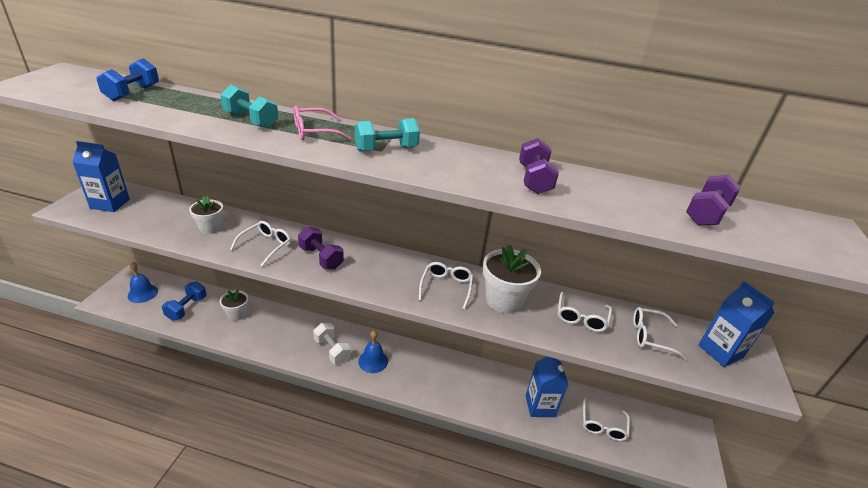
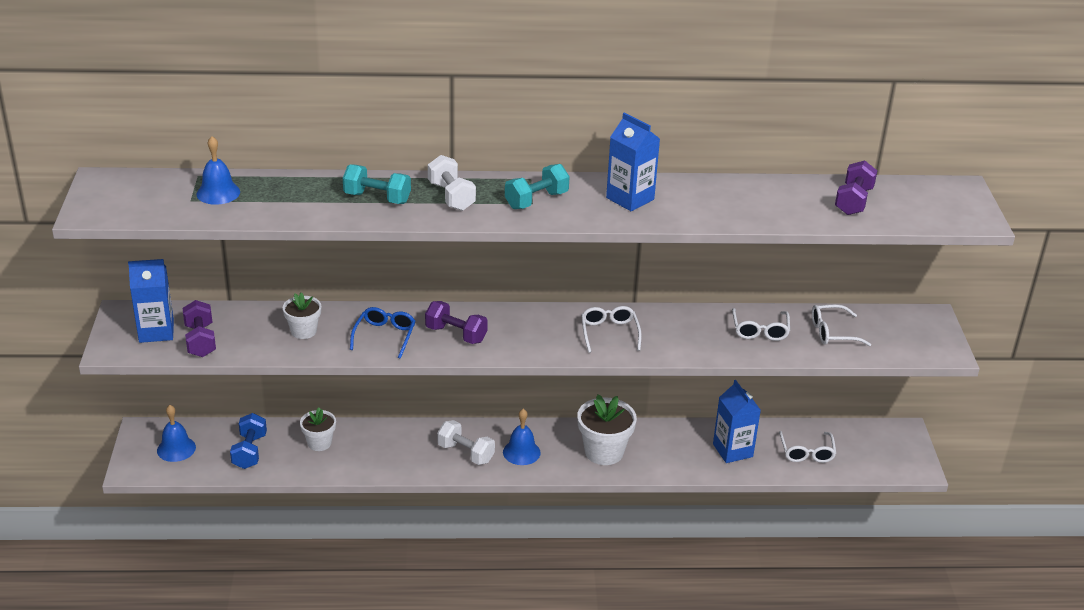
camera: 15 degrees left, 0 degrees up
blue dumbbell [96,58,159,101] -> blue bell [197,136,240,205]
white glasses [230,221,291,267] -> blue glasses [350,307,415,358]
pink glasses [294,106,351,140] -> white dumbbell [428,155,476,211]
white flower pot [483,244,541,313] -> white flower pot moved to [577,394,637,465]
purple dumbbell [519,138,559,194] -> purple dumbbell moved to [183,300,216,357]
blue carton [698,281,775,367] -> blue carton moved to [606,113,660,211]

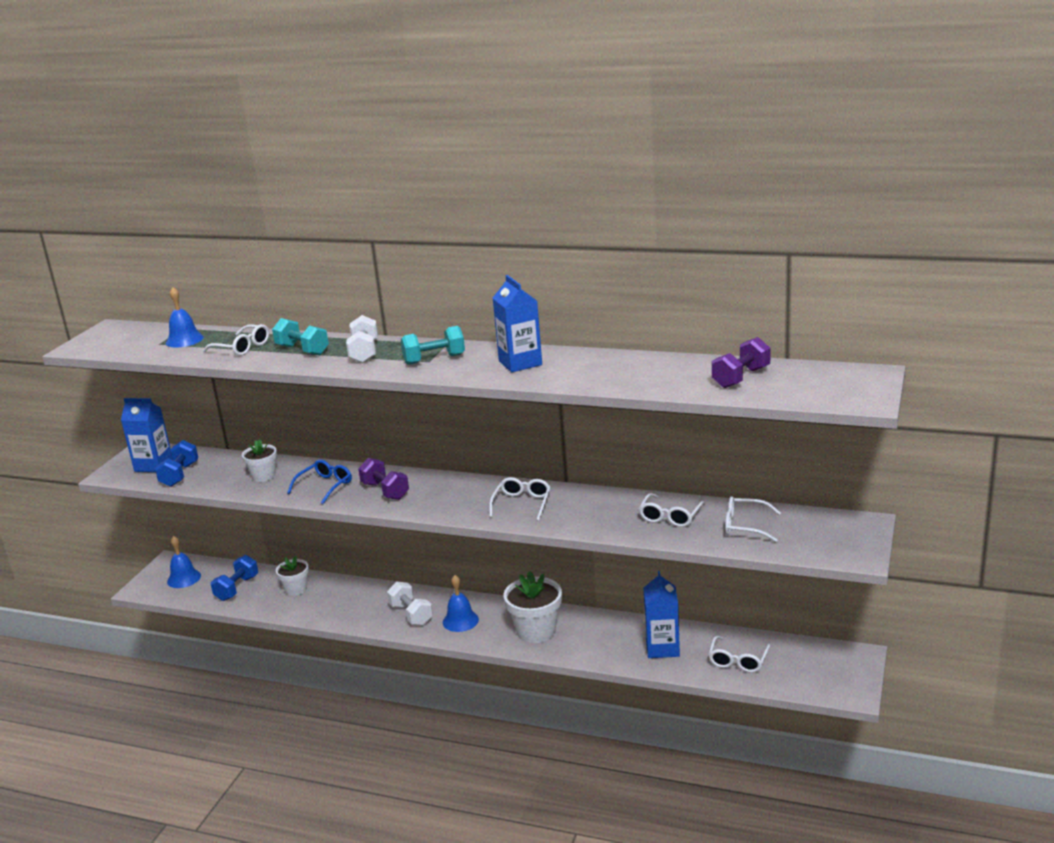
camera: 25 degrees right, 10 degrees down
purple dumbbell [183,300,216,357] -> blue dumbbell [155,440,198,487]
none -> white glasses [203,324,269,356]

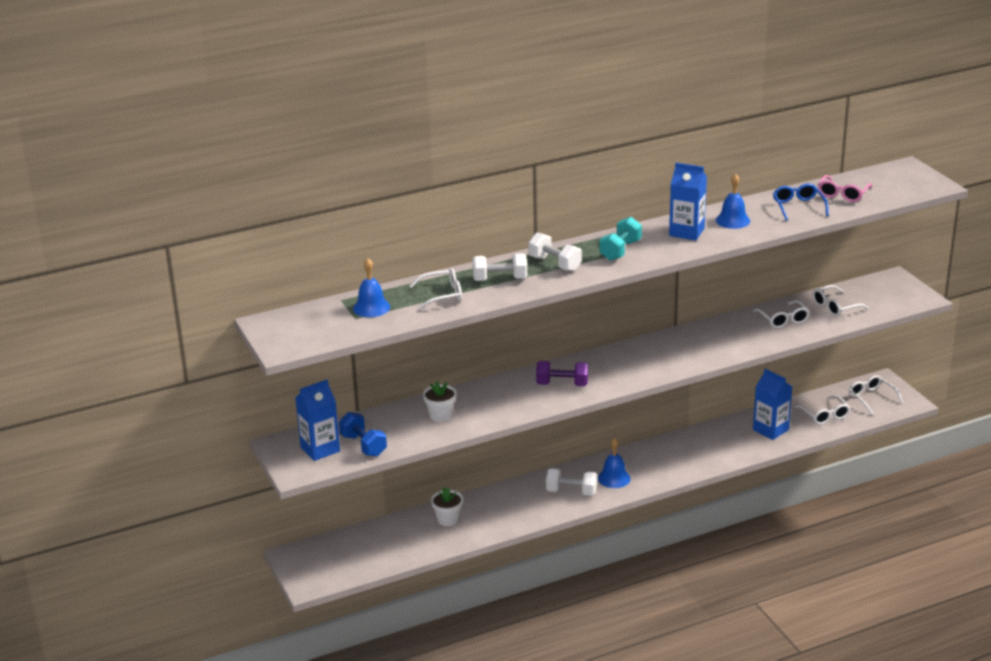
camera: 45 degrees left, 5 degrees up
blue bell [167,536,201,588] -> blue bell moved to [716,173,750,229]
blue dumbbell [211,555,258,601] -> none
turquoise dumbbell [272,318,329,355] -> white dumbbell [472,253,527,281]
blue glasses [287,460,352,504] -> blue glasses moved to [773,183,829,221]
white glasses [489,477,551,521] -> white glasses moved to [849,375,903,415]
white flower pot [503,571,562,643] -> none
purple dumbbell [712,337,771,388] -> pink glasses [818,175,872,202]

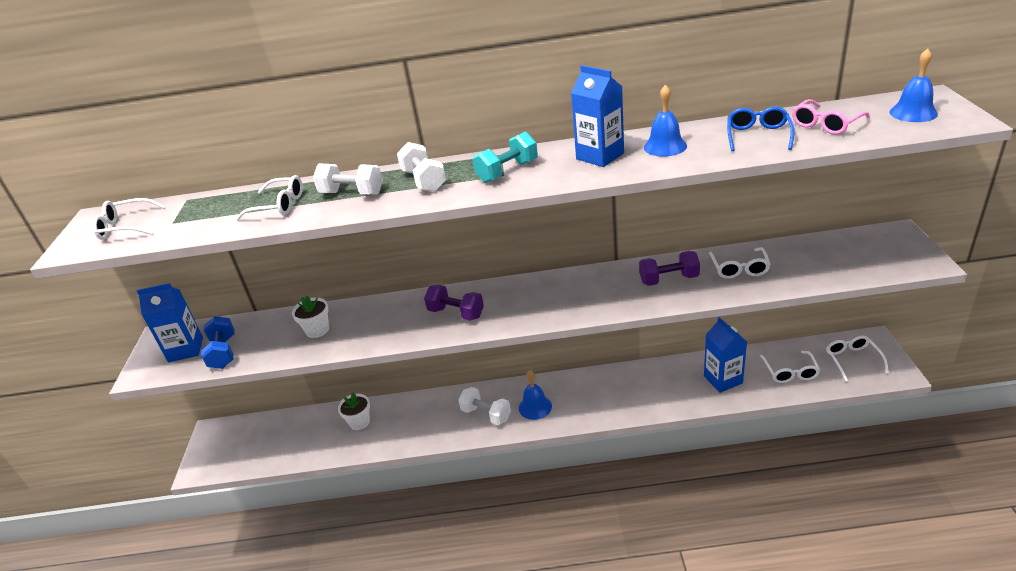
camera: 25 degrees right, 5 degrees up
blue bell [353,258,390,317] -> blue bell moved to [889,49,938,122]
white glasses [812,285,869,316] -> white glasses moved to [92,198,165,240]
none -> purple dumbbell [639,251,700,286]

